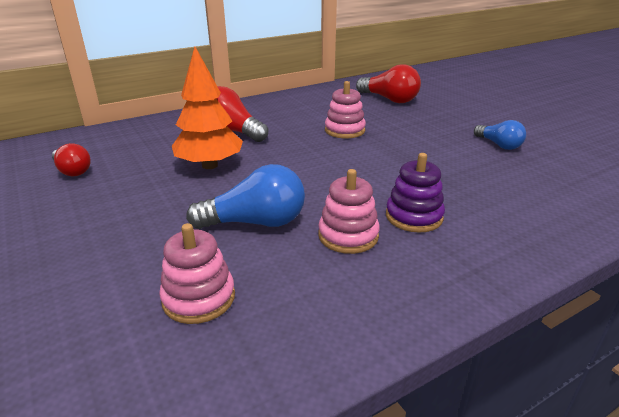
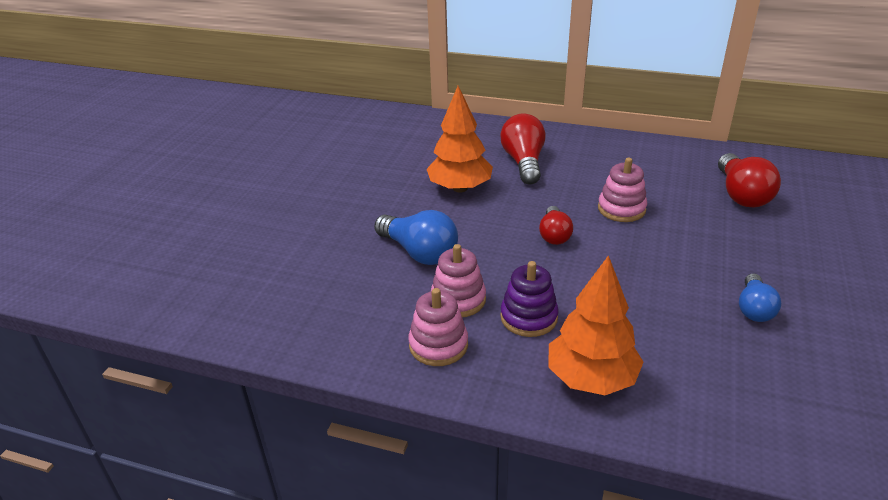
camera: 50 degrees right, 5 degrees up
red light bulb [52,143,91,176] -> red light bulb moved to [539,206,573,245]
pink stacking toy [159,223,235,324] -> pink stacking toy moved to [408,288,468,366]
none -> orange tree [548,255,644,395]

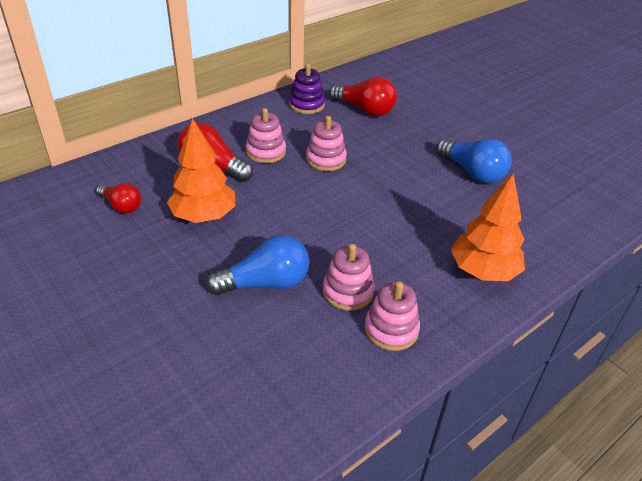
camera: 60 degrees left, 5 degrees up
purple stacking toy [500,261,559,337] -> purple stacking toy moved to [289,64,325,114]
red light bulb [539,206,573,245] -> red light bulb moved to [96,183,141,214]
blue light bulb [739,273,781,322] -> blue light bulb [436,139,512,183], size x1.59
none -> pink stacking toy [246,108,286,163]

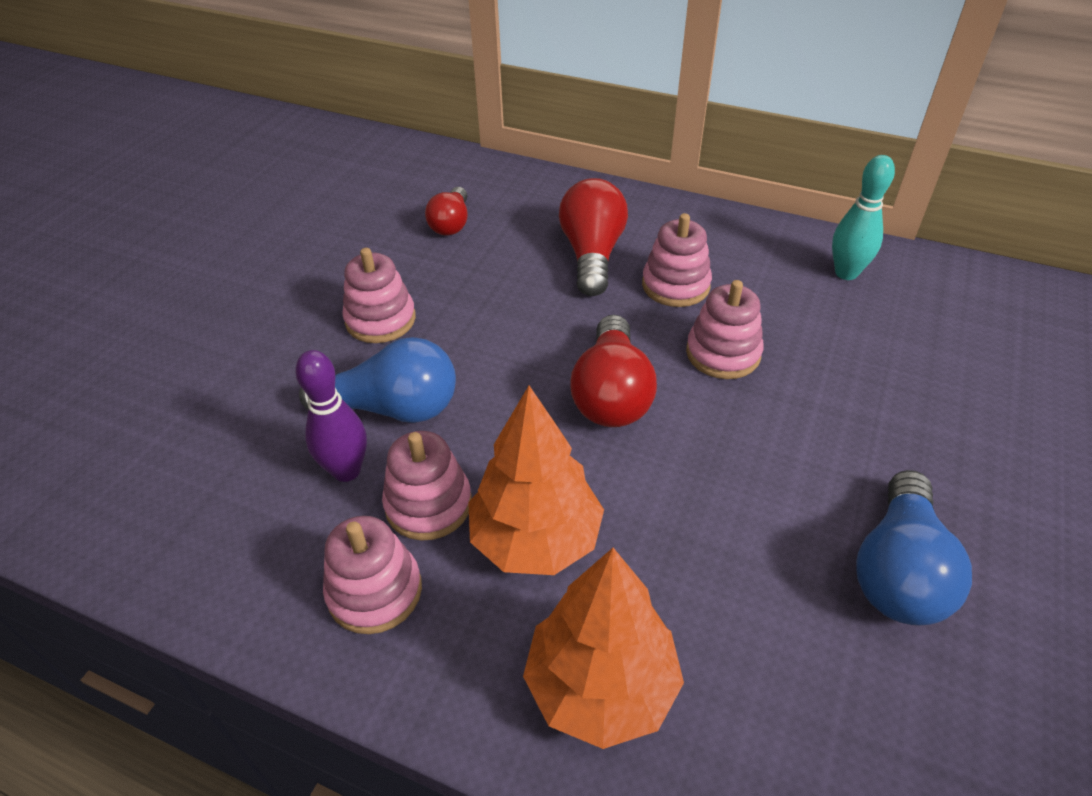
camera: 65 degrees right, 5 degrees up
orange tree [167,118,236,223] -> orange tree moved to [468,386,604,575]
blue light bulb [206,235,309,295] -> blue light bulb turned 45 degrees counterclockwise [299,337,456,423]
purple stacking toy [289,64,325,114] -> turquoise bowling pin [832,155,895,280]
red light bulb [329,77,397,117] -> red light bulb moved to [570,315,657,427]
none -> purple bowling pin [295,350,367,482]
none -> pink stacking toy [342,248,416,343]

